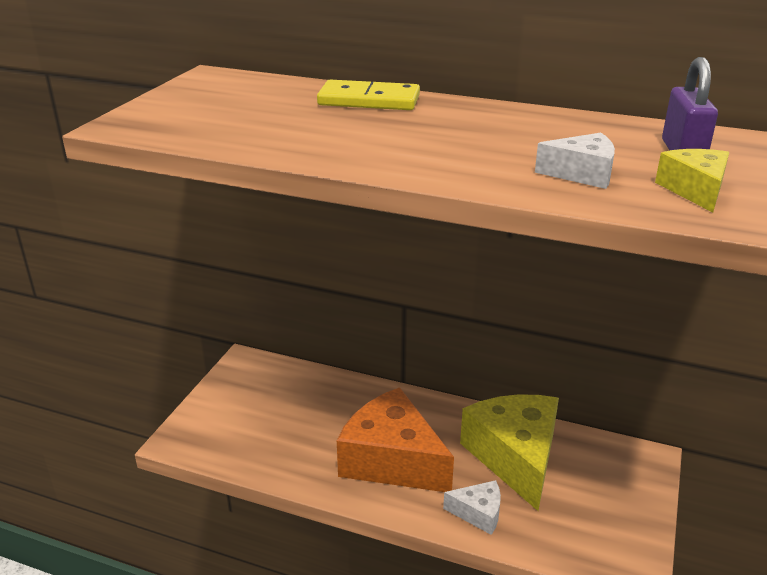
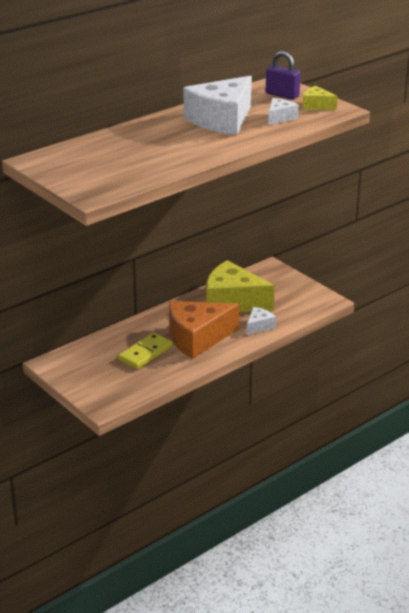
camera: 60 degrees left, 0 degrees up
yellow domino [317,80,420,110] -> yellow domino moved to [118,333,172,369]
none -> white cheese [184,76,252,135]

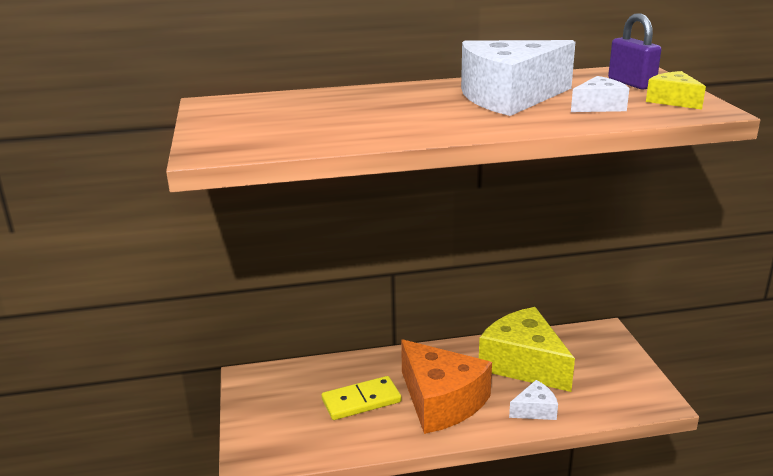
camera: 30 degrees right, 5 degrees down
orange cheese [169,301,239,359] -> orange cheese turned 135 degrees counterclockwise [401,340,492,434]

